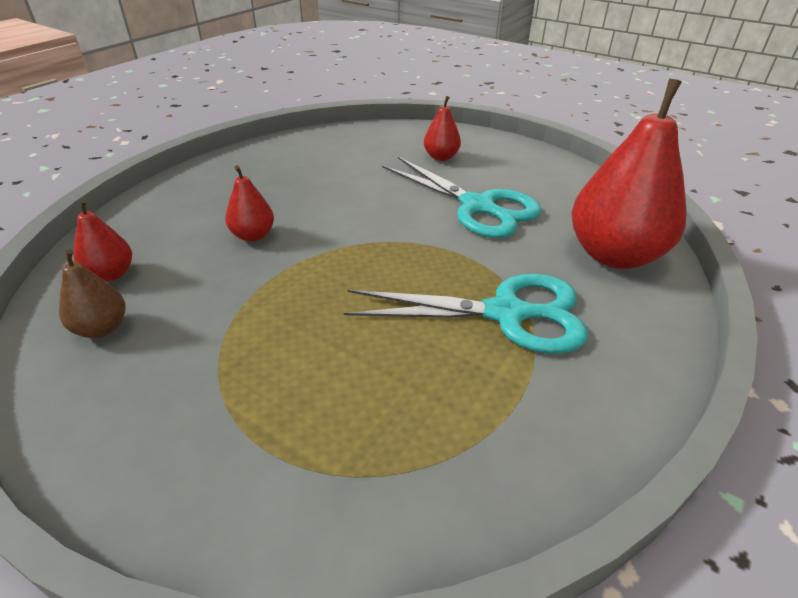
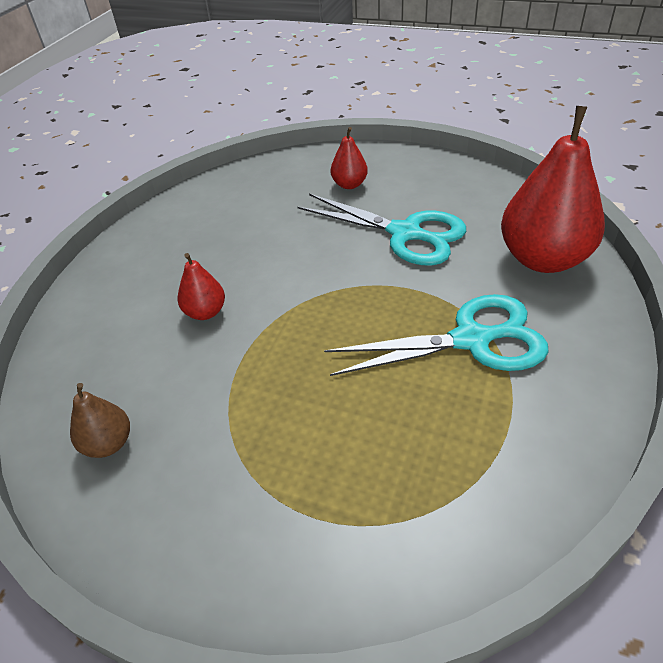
camera: 10 degrees left, 5 degrees up
red pear [74,199,132,282] -> none

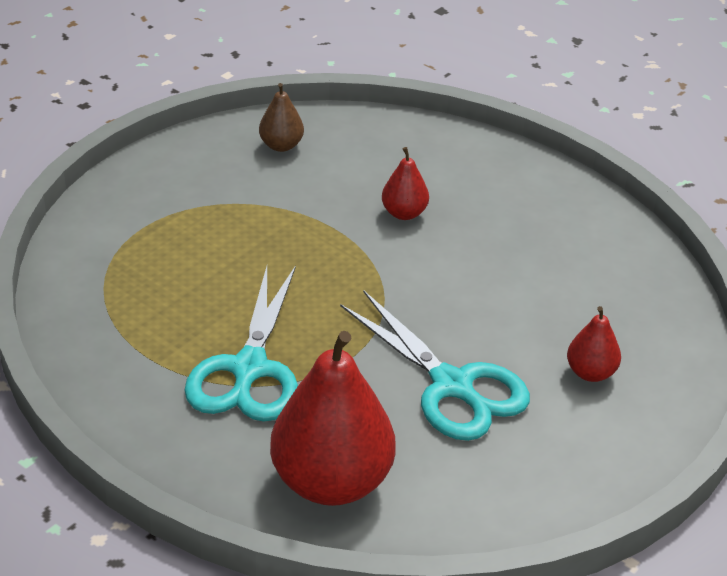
camera: 105 degrees right, 5 degrees down
turquoise scissors [298,194,466,266] -> turquoise scissors turned 90 degrees counterclockwise [340,290,530,441]

